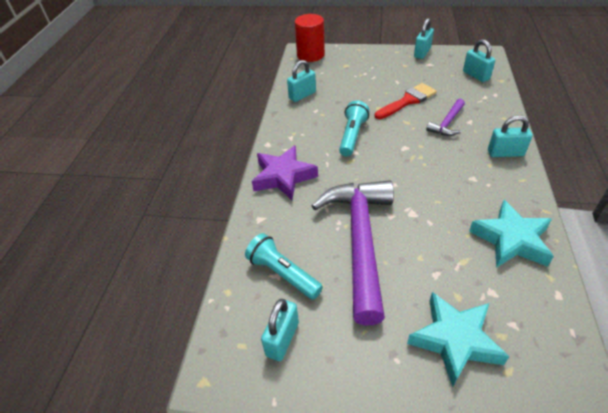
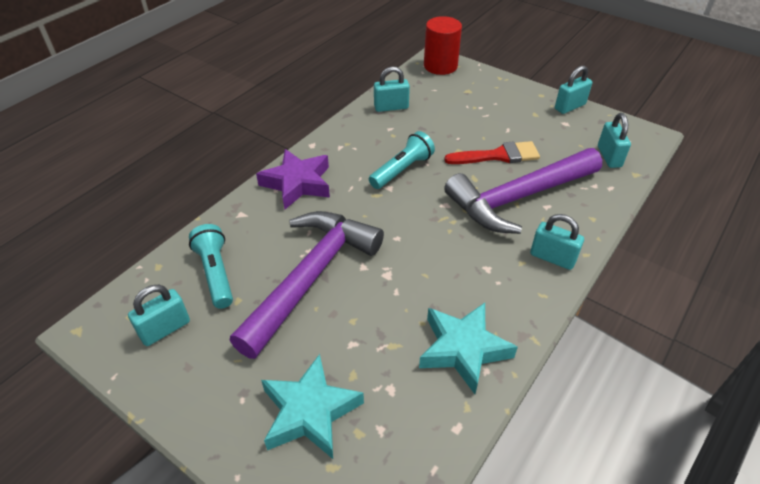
camera: 25 degrees right, 0 degrees up
purple hammer [426,99,465,136] -> purple hammer [444,148,602,234], size x2.18

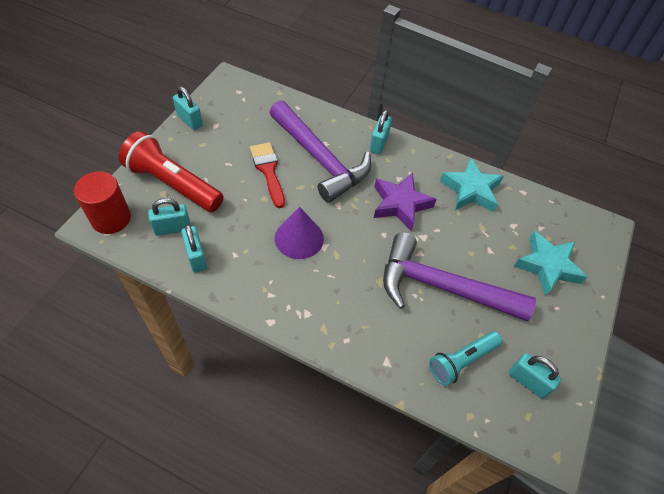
camera: 105 degrees left, 10 degrees up
purple star [256,149,330,210] -> purple star moved to [374,173,437,231]
turquoise flashlight [369,131,435,189] -> purple cone [275,207,324,259]
turquoise padlock [598,113,631,168] -> turquoise padlock moved to [148,198,191,236]
none -> red flashlight [119,131,224,212]

